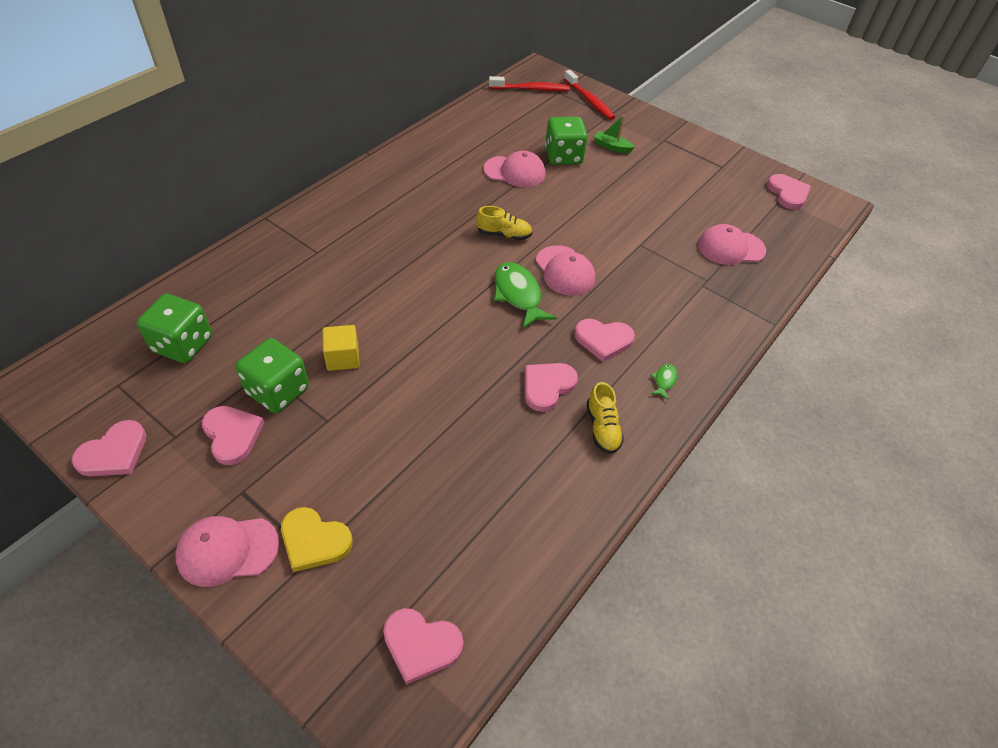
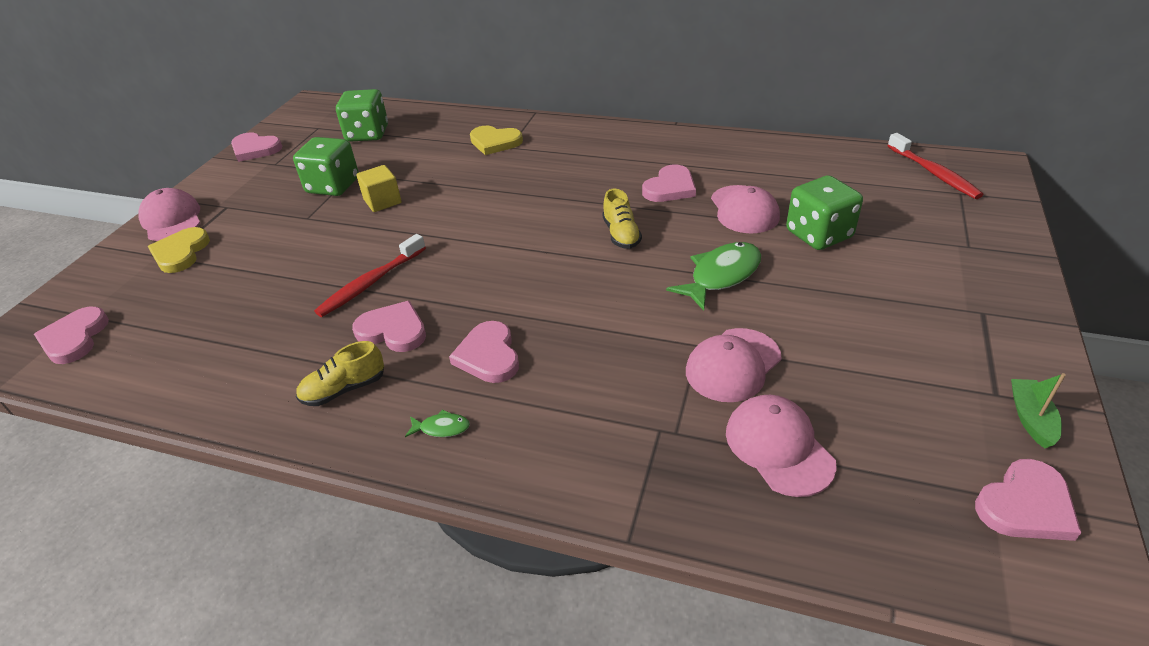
camera: 75 degrees right, 10 degrees down
pink heart [202,406,264,465] -> pink heart moved to [642,165,696,202]
green fish [494,262,557,329] -> green fish moved to [666,242,761,311]
pink cap [536,245,595,296] -> pink cap moved to [686,328,782,402]
red toothbrush [564,70,615,120] -> red toothbrush moved to [314,234,426,317]
green boat [594,115,635,153] -> green boat moved to [1011,373,1066,449]
none -> yellow heart [470,126,523,155]

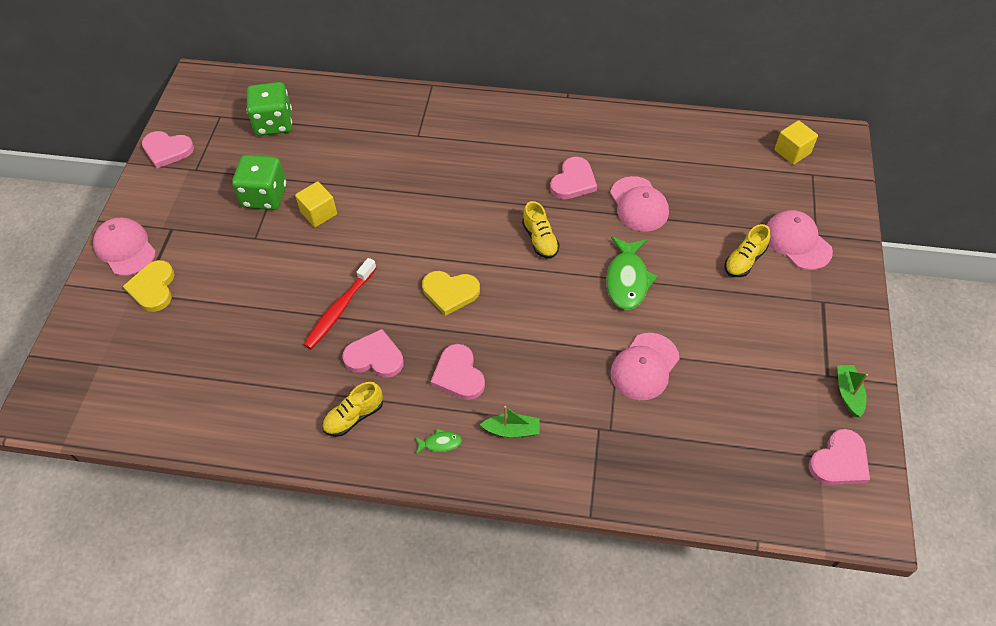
camera: 10 degrees left, 15 degrees up
pink heart [34,307,109,364] -> none
yellow heart [470,126,523,155] -> yellow heart moved to [422,271,480,316]
green fish [666,242,761,311] -> green fish turned 150 degrees clockwise [606,236,658,310]
pink cap [726,395,837,497] -> pink cap moved to [767,210,833,270]
green dice [786,175,863,250] -> none
red toothbrush [887,133,983,199] -> yellow cube [774,120,818,165]
none -> green boat [480,406,540,438]
none -> yellow shoe [724,224,770,277]

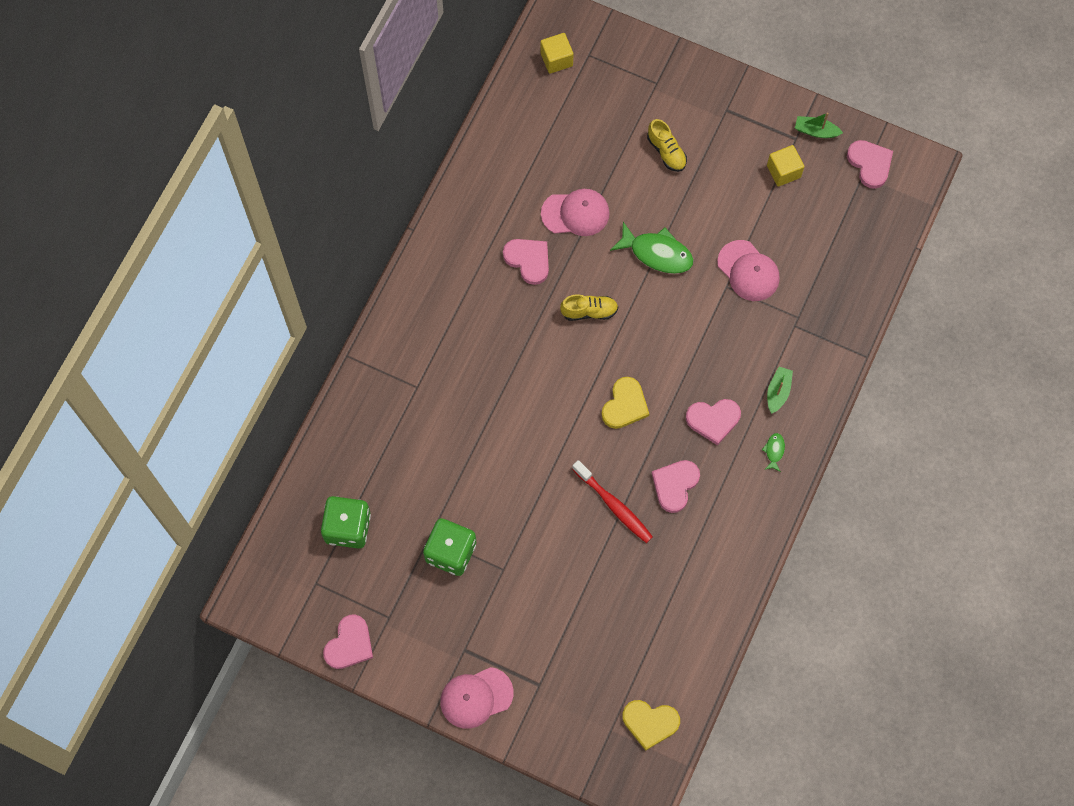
camera: 75 degrees left, 15 degrees up
yellow heart [123,260,174,312] -> yellow heart moved to [622,700,680,751]
yellow cube [295,182,337,227] -> yellow cube moved to [767,145,804,187]
yellow shoe [322,382,383,437] -> none
pink cap [767,210,833,270] -> none

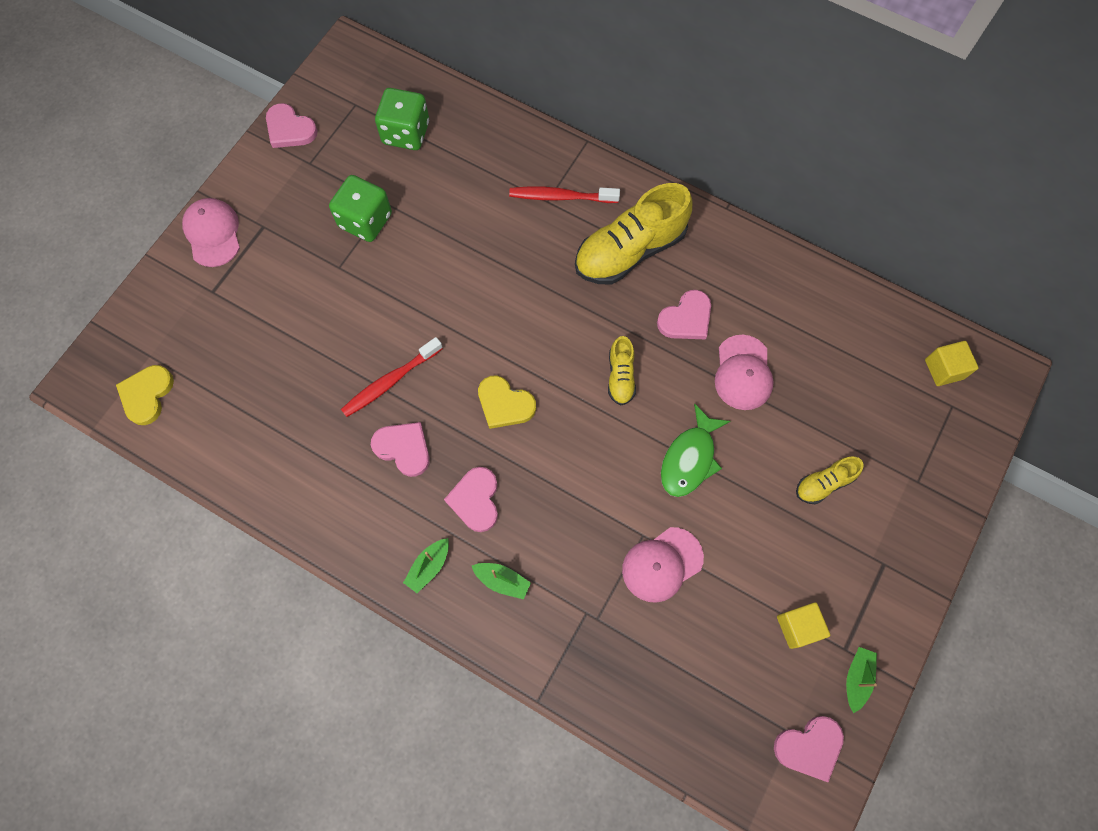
camera: 95 degrees right, 0 degrees up
green fish [762,433,785,472] -> green boat [403,538,449,593]
none -> red toothbrush [509,187,620,203]
none -> yellow shoe [575,183,692,284]

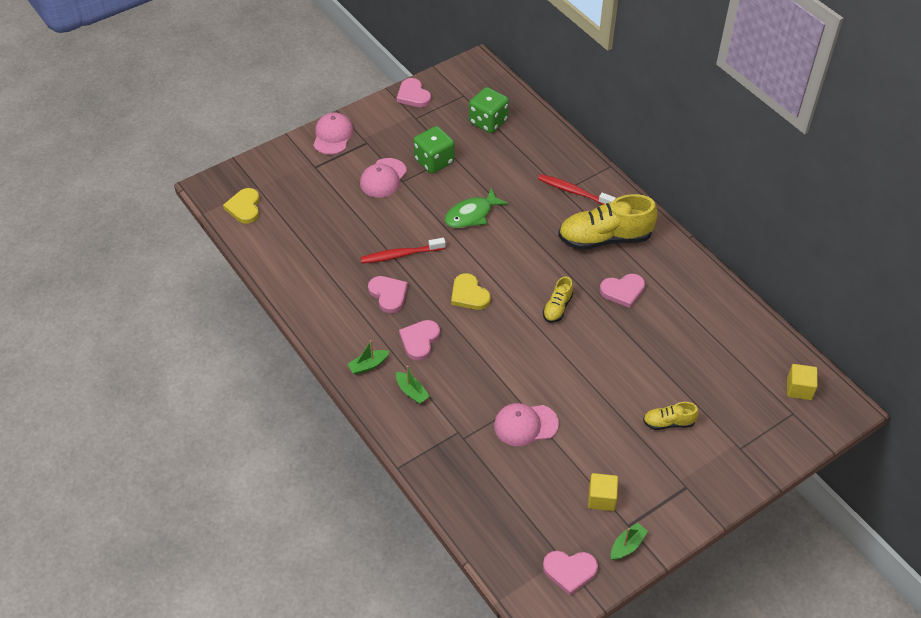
camera: 25 degrees right, 20 degrees down
yellow heart [116,365,174,425] -> yellow heart turned 45 degrees counterclockwise [223,188,260,224]
green fish [661,403,731,497] -> green fish moved to [445,188,509,228]
pink cap [715,335,774,410] -> pink cap moved to [360,158,407,198]

